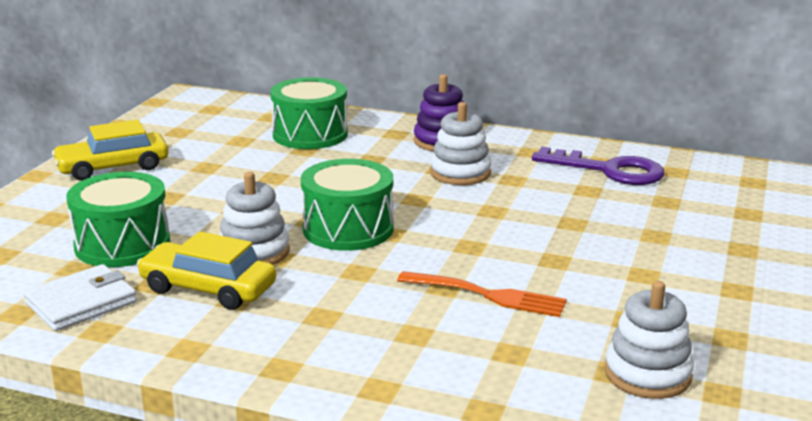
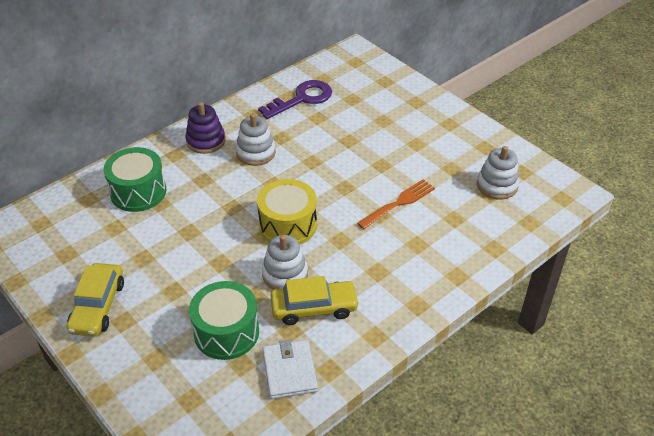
camera: 60 degrees left, 20 degrees up
yellow car [137,231,276,310] -> yellow car turned 150 degrees counterclockwise [270,276,359,325]
green drum [301,159,393,251] -> yellow drum [257,179,317,245]

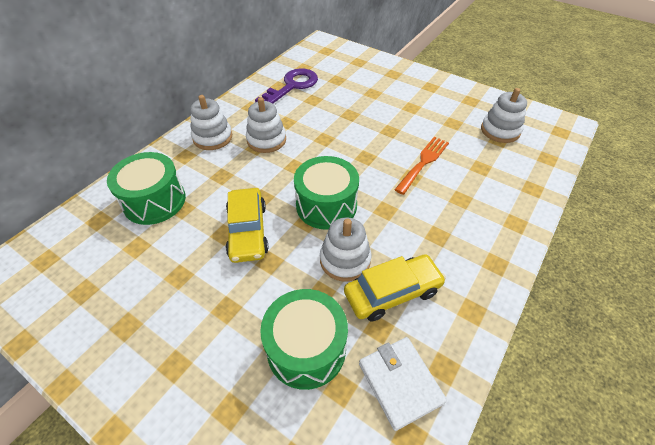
camera: 15 degrees left, 5 degrees up
yellow car [67,263,124,336] -> yellow car moved to [226,188,269,263]
purple stacking toy [185,102,225,154] -> white stacking toy [190,95,232,150]
yellow drum [257,179,317,245] -> green drum [294,156,359,230]

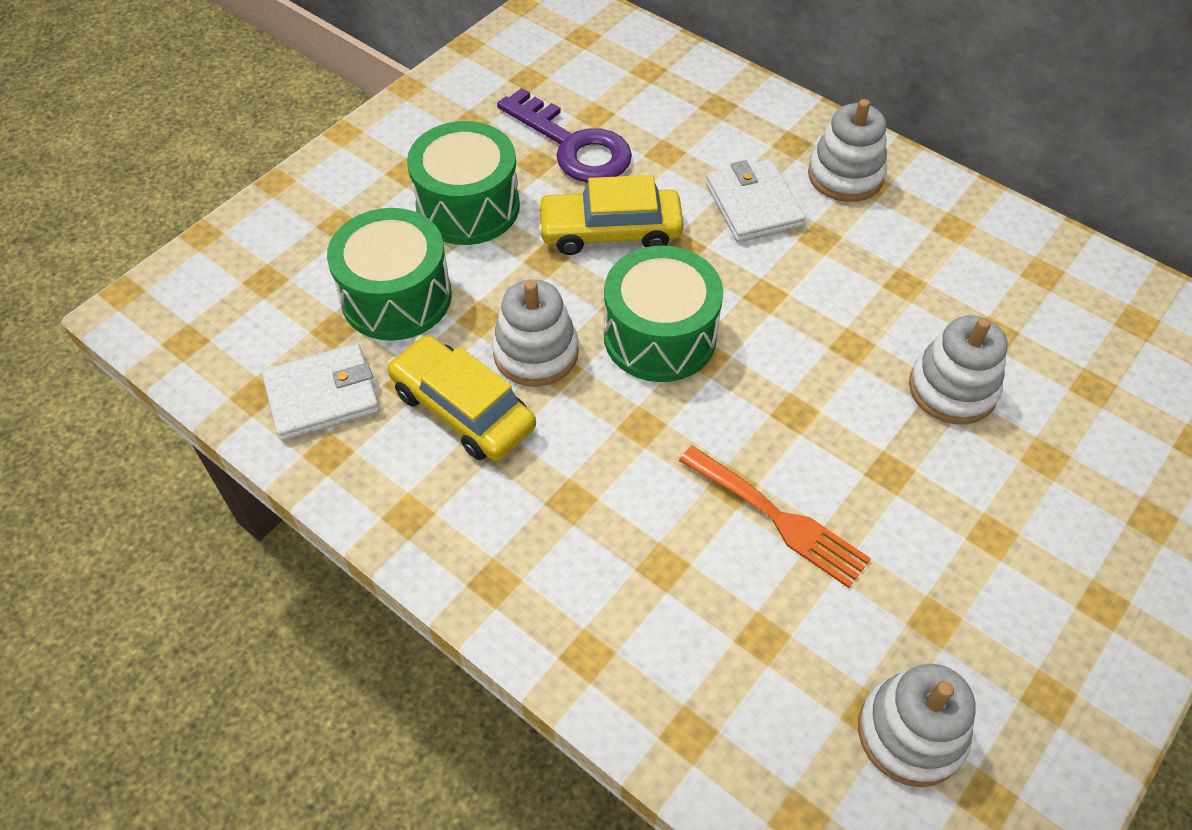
camera: 95 degrees right, 5 degrees up
green drum [107,152,186,225] -> green drum moved to [407,121,520,245]
white stacking toy [246,97,286,153] -> white stacking toy moved to [909,316,1008,424]
purple key [255,68,318,103] -> purple key moved to [497,88,632,183]
yellow car [344,254,446,322] -> yellow car turned 150 degrees clockwise [387,335,536,461]
none -> white wallet [706,159,806,242]

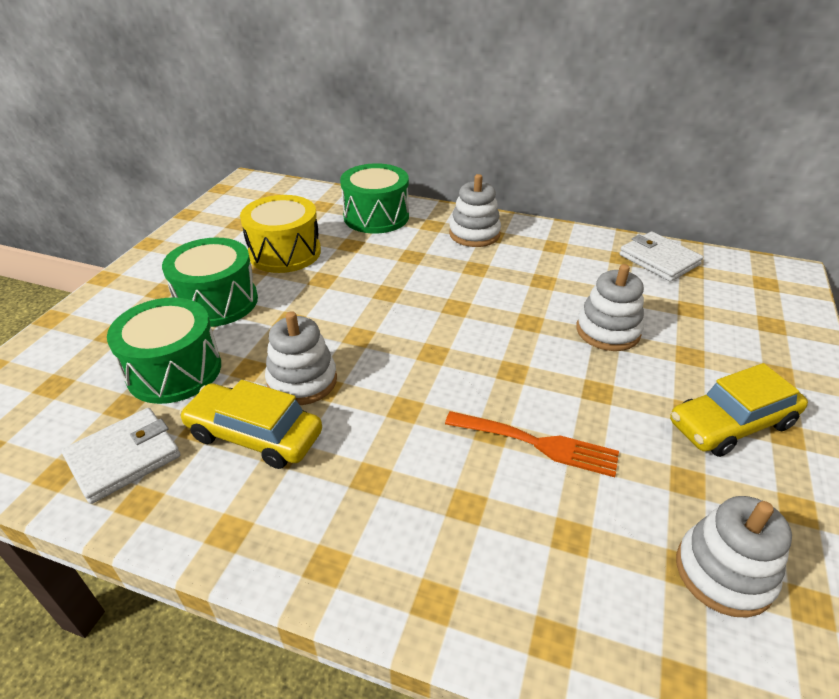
camera: 20 degrees left, 15 degrees down
purple key [497,88,632,183] -> yellow drum [240,195,321,273]
yellow car [537,175,684,255] -> yellow car moved to [670,363,808,457]
green drum [604,246,723,382] -> green drum moved to [340,163,409,234]
white wallet [706,159,806,242] -> white wallet moved to [620,232,703,282]

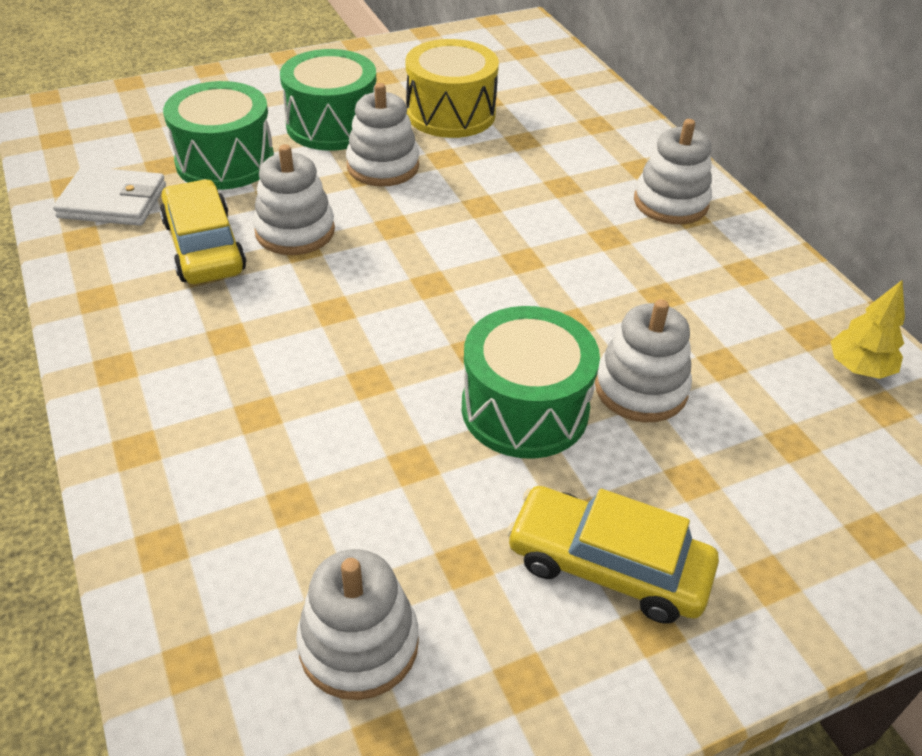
camera: 45 degrees right, 5 degrees up
green drum [340,163,409,234] -> green drum moved to [462,306,600,459]
orange fork [445,411,619,477] -> none
white wallet [620,232,703,282] -> yellow tree [830,280,905,379]
none -> white stacking toy [346,83,419,186]

